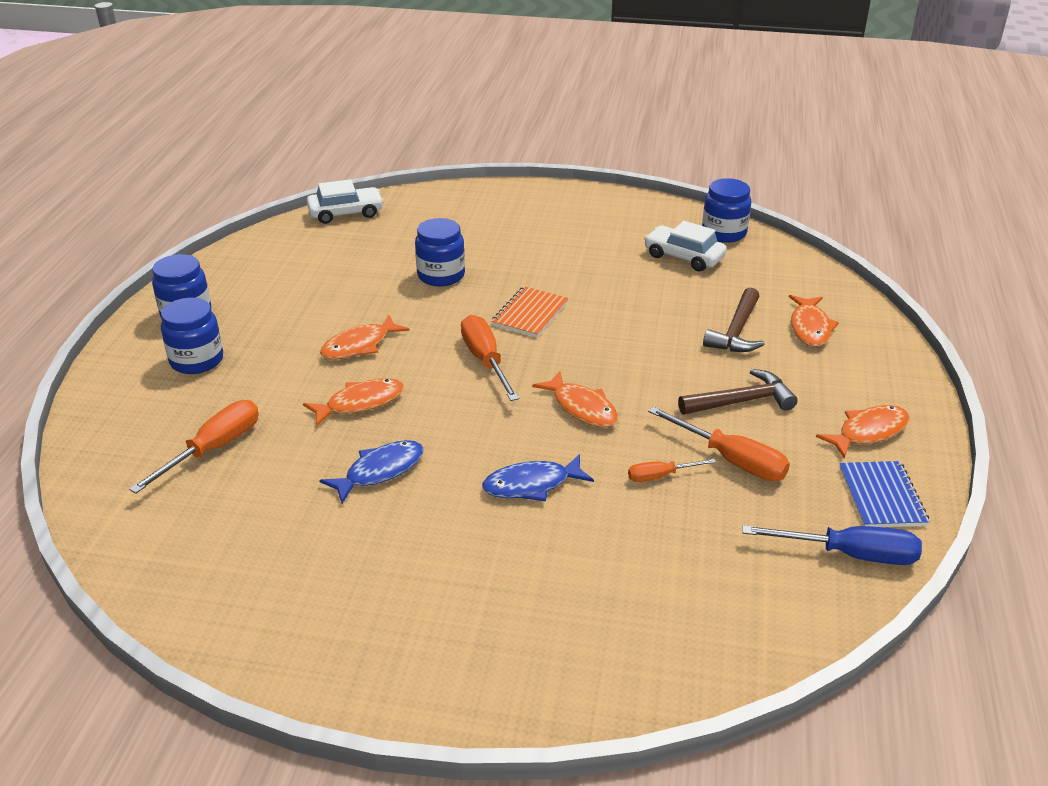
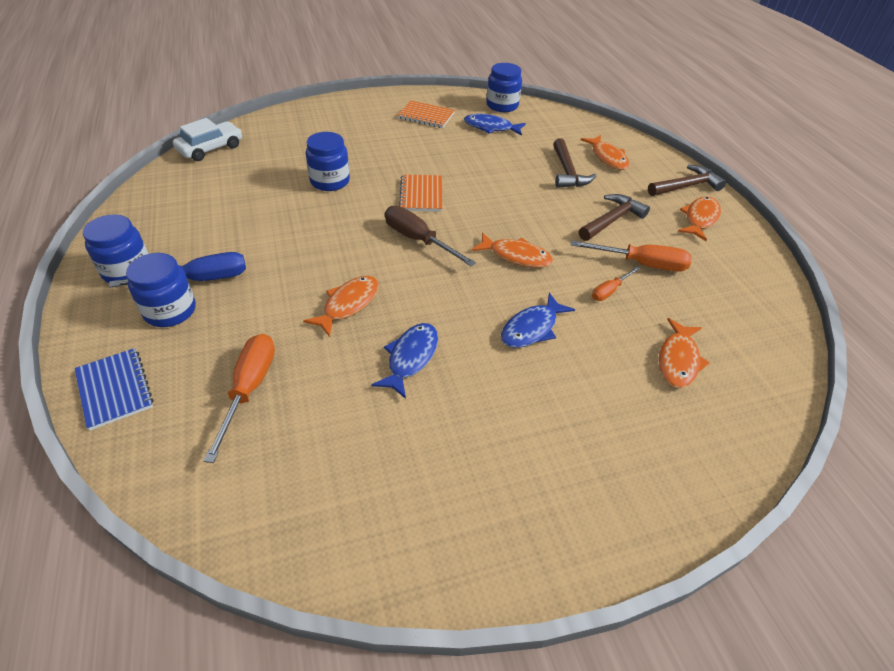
camera: 30 degrees left, 10 degrees up
orange fish [320,315,410,360] -> orange fish moved to [659,318,710,388]
orange screwdriver [461,315,519,401] -> brown screwdriver [385,206,476,266]
white car [644,221,727,271] -> blue fish [464,114,526,136]
blue screwdriver [742,525,922,565] -> blue screwdriver moved to [109,252,246,288]
blue notebook [839,461,930,527] -> blue notebook moved to [74,348,153,431]
none -> orange notebook [397,101,455,128]
none -> brown hammer [648,165,726,196]

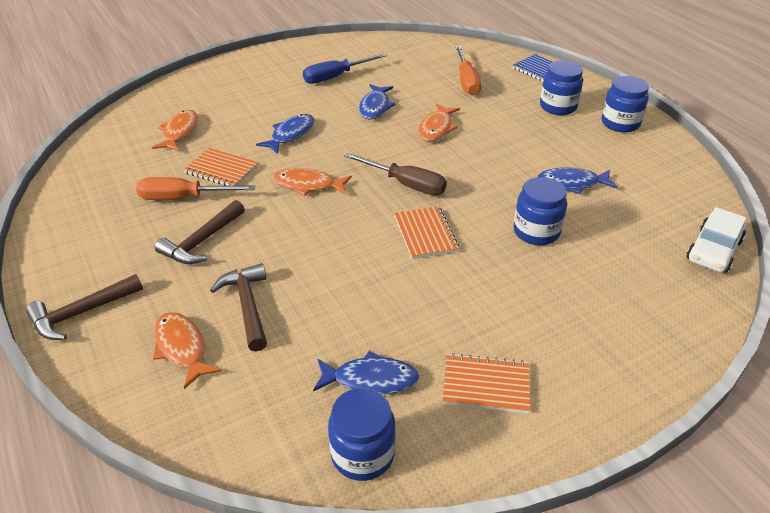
camera: 170 degrees right, 5 degrees down
blue screwdriver [109,252,246,288] -> blue screwdriver moved to [303,53,387,84]
orange screwdriver [592,267,640,301] -> orange notebook [183,148,259,186]
orange fish [678,196,721,241] -> none
none -> blue fish [537,168,618,194]

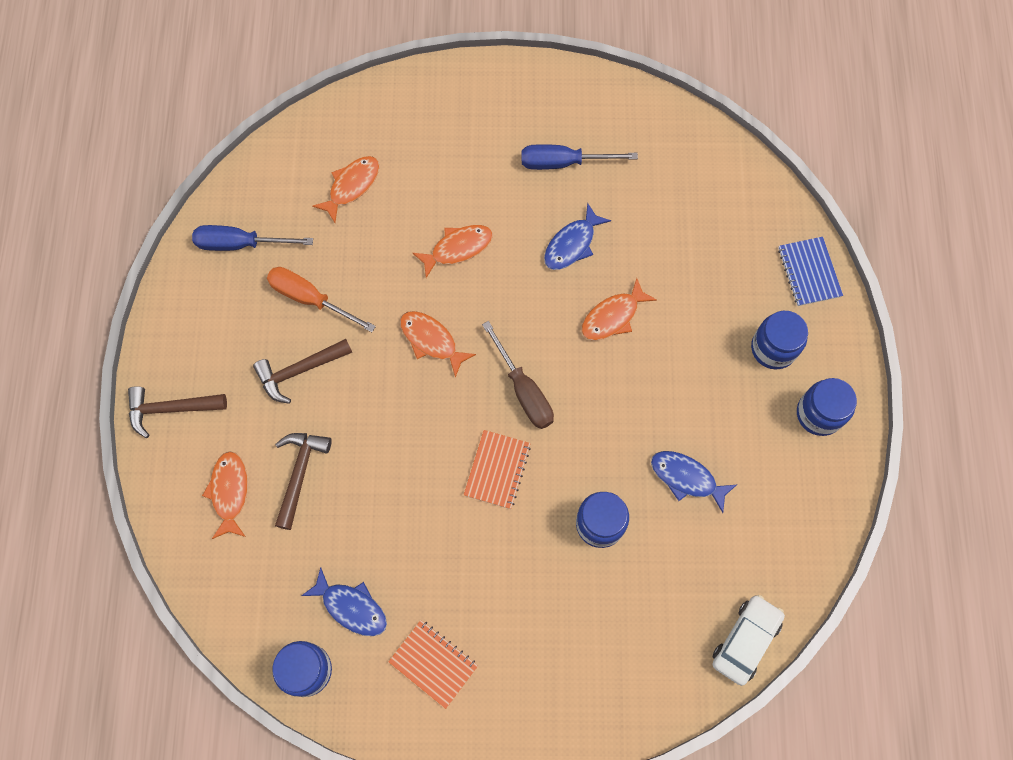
camera: 30 degrees right, 30 degrees up
orange notebook [183,148,259,186] -> none
blue fish [256,114,315,154] -> orange fish [412,225,493,278]
orange screwdriver [455,46,482,95] -> none
white car [686,207,746,273] -> white car turned 150 degrees clockwise [712,595,785,686]
none -> blue screwdriver [192,225,313,251]

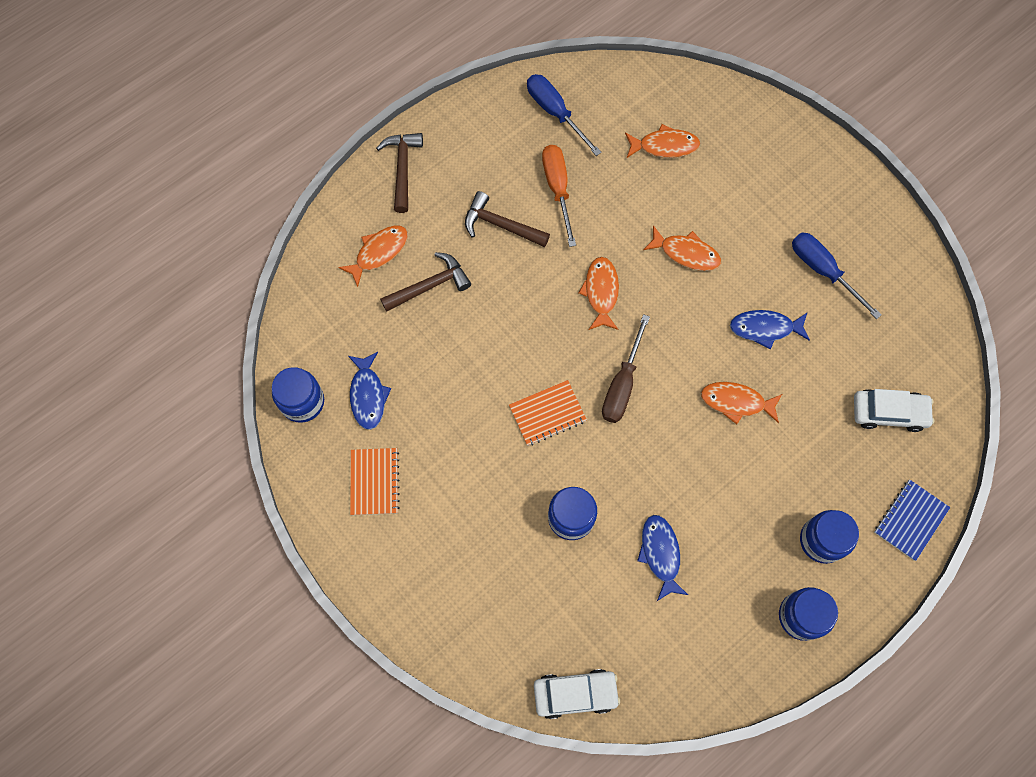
camera: 50 degrees right, 0 degrees up
brown hammer [128,386,227,438] -> brown hammer turned 45 degrees clockwise [376,133,423,213]
none -> white car [854,389,934,432]

